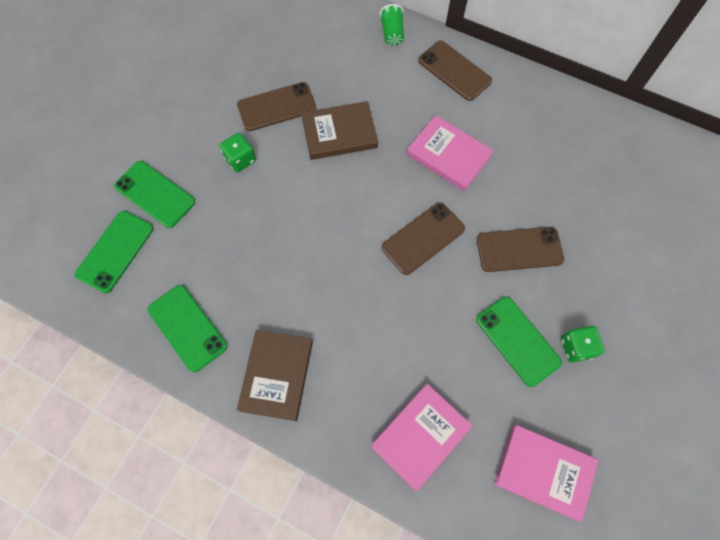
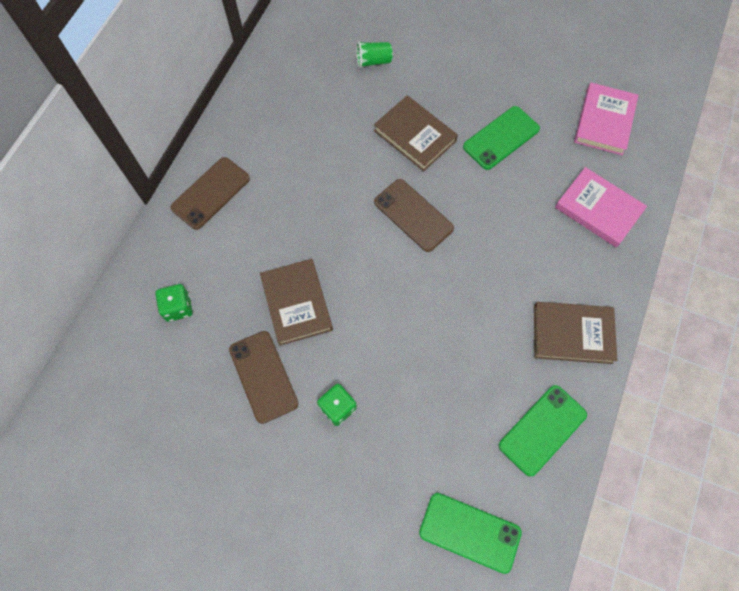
camera: 95 degrees left, 0 degrees up
green phone [114,161,195,228] -> none
green cup [379,4,404,45] -> green cup moved to [356,41,393,68]
pink book [407,115,493,191] -> none
brown phone [477,227,564,272] -> brown book [374,95,458,171]
green dice [561,326,604,363] -> green dice moved to [155,284,193,322]

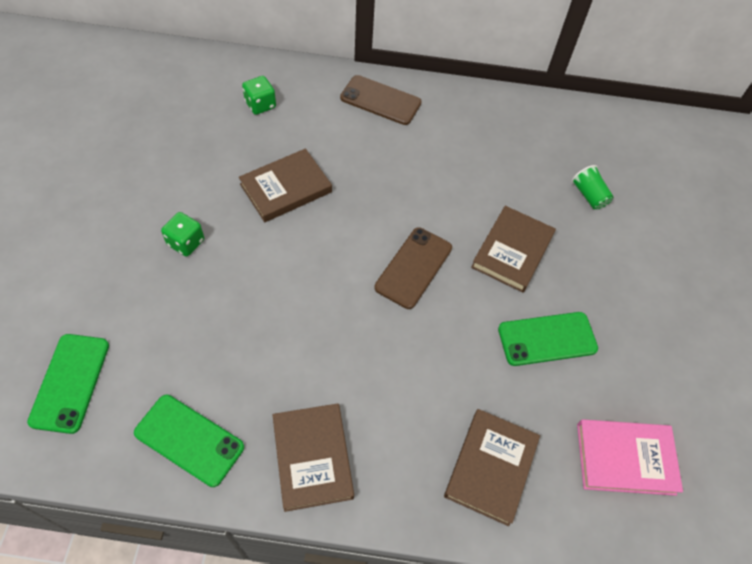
camera: 70 degrees right, 10 degrees down
brown phone [229,331,299,424] -> none
green phone [463,106,540,170] -> green phone turned 45 degrees counterclockwise [498,312,598,366]
pink book [555,167,647,248] -> brown book [444,409,540,526]

